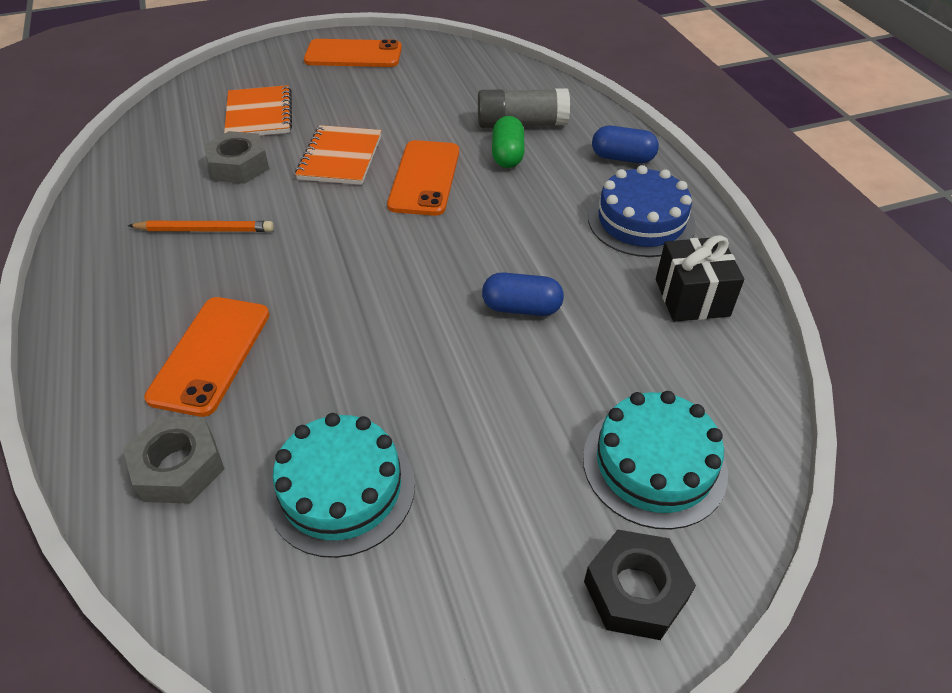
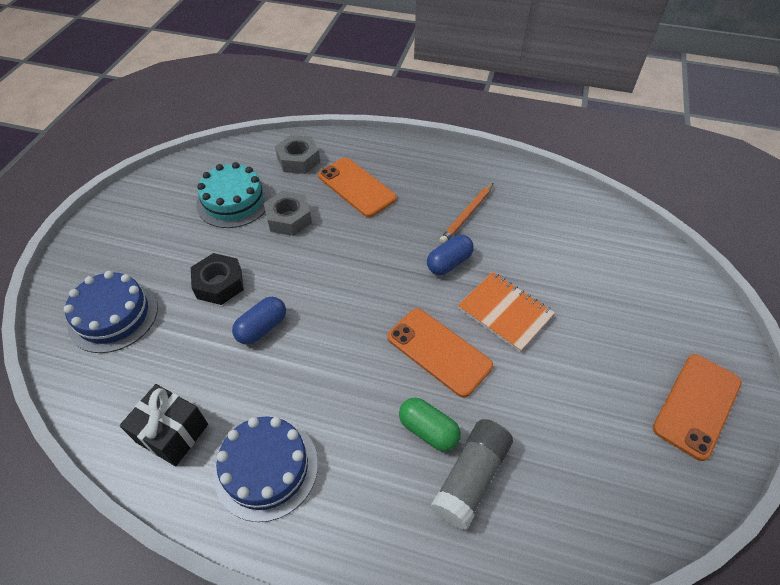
camera: 125 degrees right, 5 degrees up
grey nut [204,131,269,184] -> grey nut moved to [264,191,312,236]
orange notebook [224,85,292,136] -> none
turquoise cake [583,391,728,530] -> blue cake [64,271,158,353]
black nut [584,530,696,640] -> black nut moved to [191,253,244,305]
blue capsule [592,126,659,163] -> blue capsule moved to [427,235,474,275]

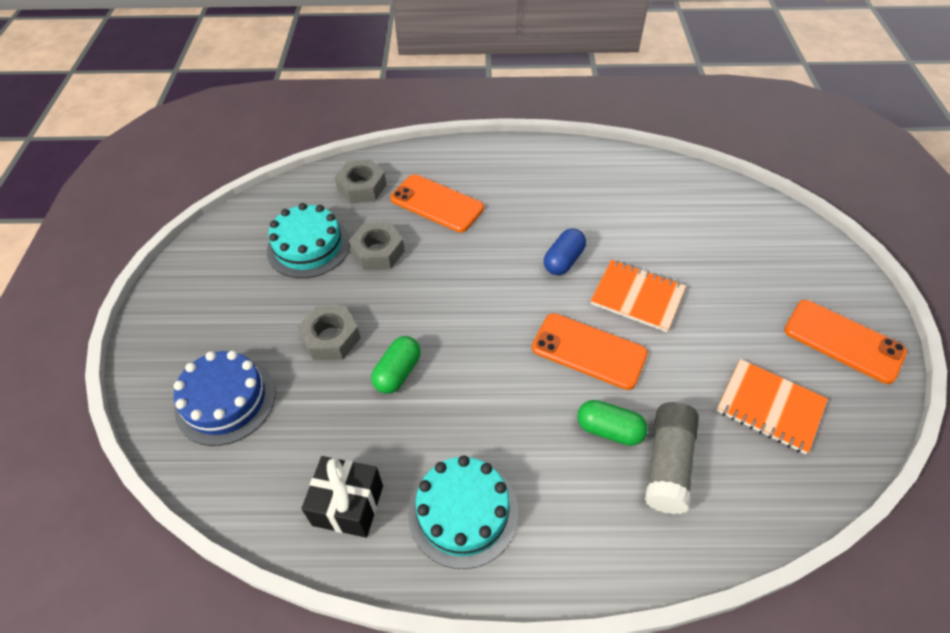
camera: 15 degrees left, 0 degrees up
black nut [191,253,244,305] -> grey nut [298,306,361,360]
blue cake [214,417,318,522] -> turquoise cake [408,455,518,569]
blue capsule [232,297,286,345] -> green capsule [371,336,421,394]
orange pencil [439,183,493,244] -> none
orange phone [653,354,742,461] -> orange phone turned 75 degrees counterclockwise [784,300,907,384]
none -> orange notebook [717,359,828,454]

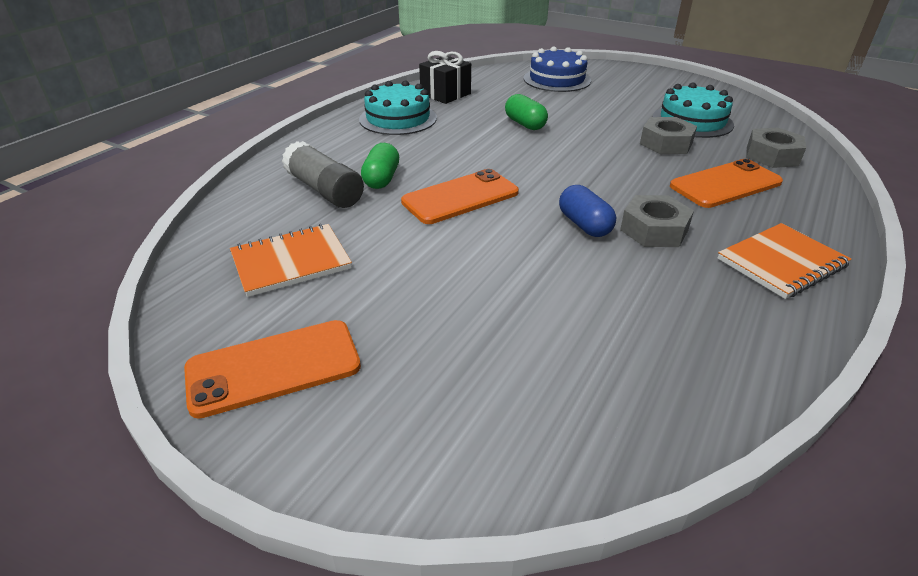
camera: 120 degrees right, 15 degrees down
grey nut [298,306,361,360] -> grey nut moved to [620,195,694,247]
green capsule [577,400,648,446] -> green capsule turned 45 degrees counterclockwise [361,143,399,189]
orange notebook [591,260,686,332] -> orange notebook moved to [718,223,851,299]

